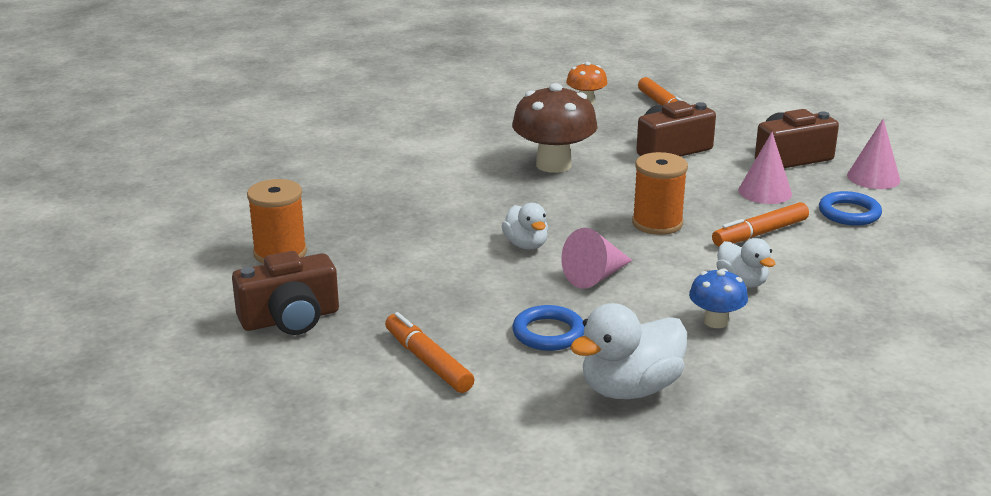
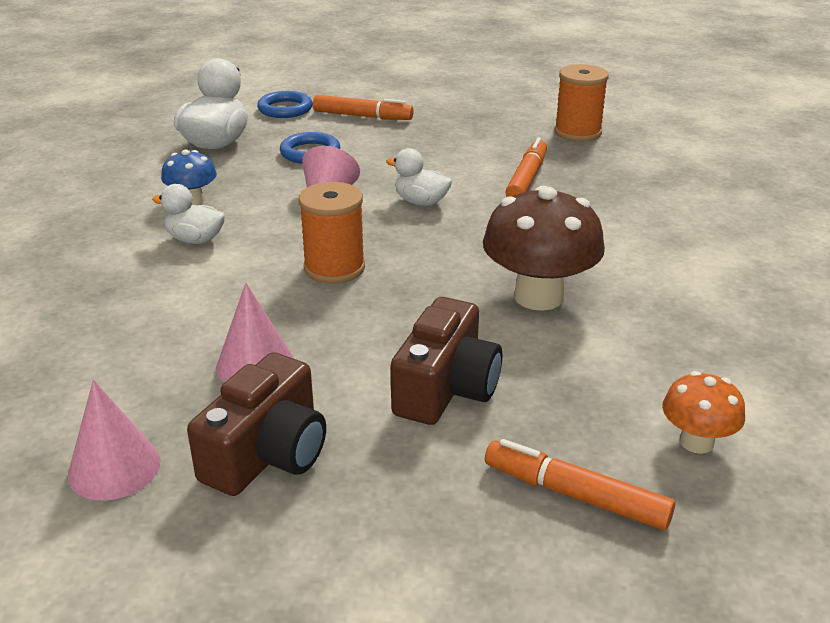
camera: 140 degrees right, 5 degrees up
brown camera [232,251,339,335] -> none
orange marker [712,202,809,247] -> orange marker moved to [505,138,547,197]
blue ring [819,191,882,226] -> blue ring moved to [257,91,312,118]

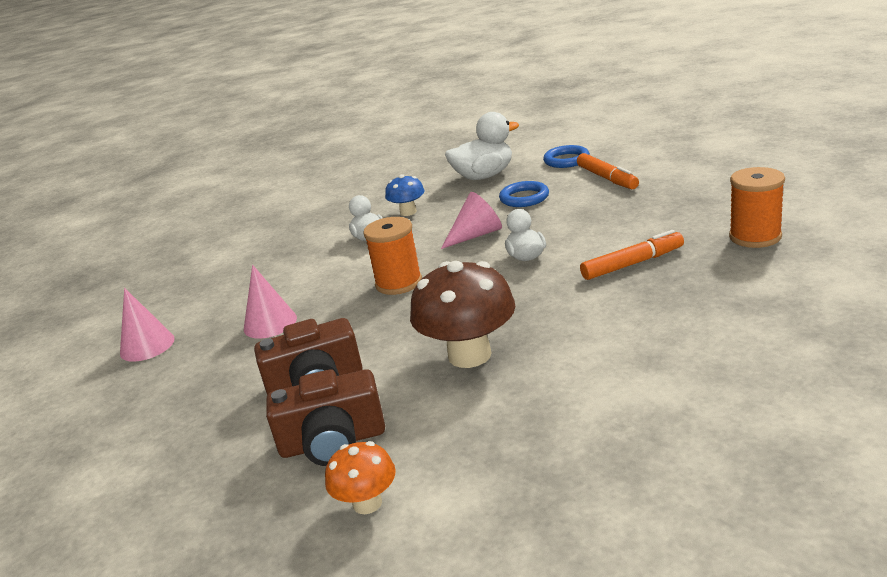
camera: 55 degrees right, 5 degrees down
brown camera [187,352,326,496] -> brown camera moved to [266,369,385,466]
orange marker [485,439,675,530] -> none

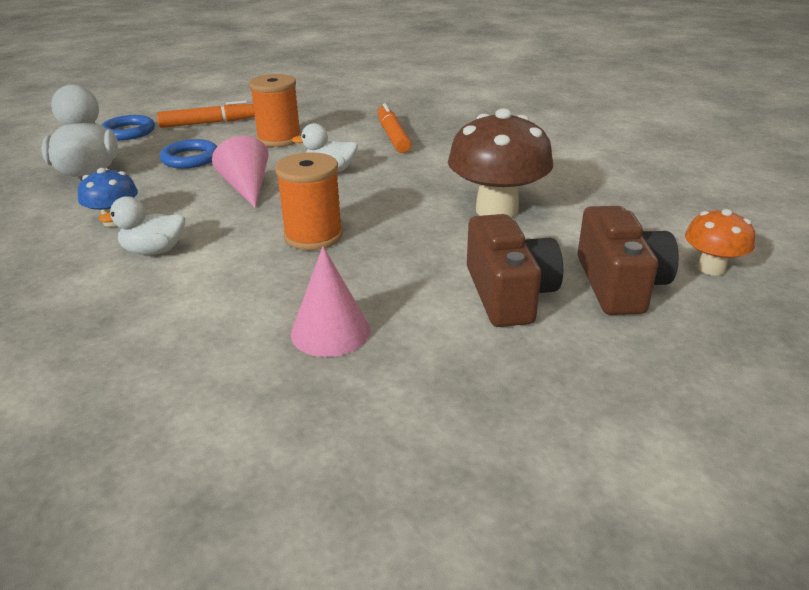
camera: 85 degrees left, 5 degrees up
pink cone [120,288,175,362] -> none
orange spool [729,167,785,248] -> orange spool moved to [249,74,301,147]

